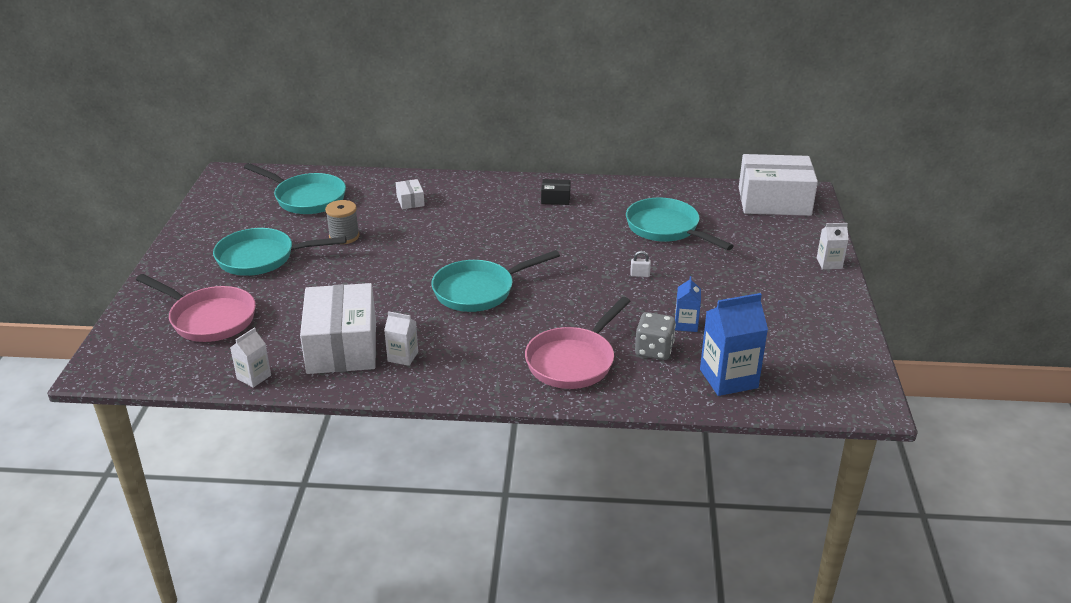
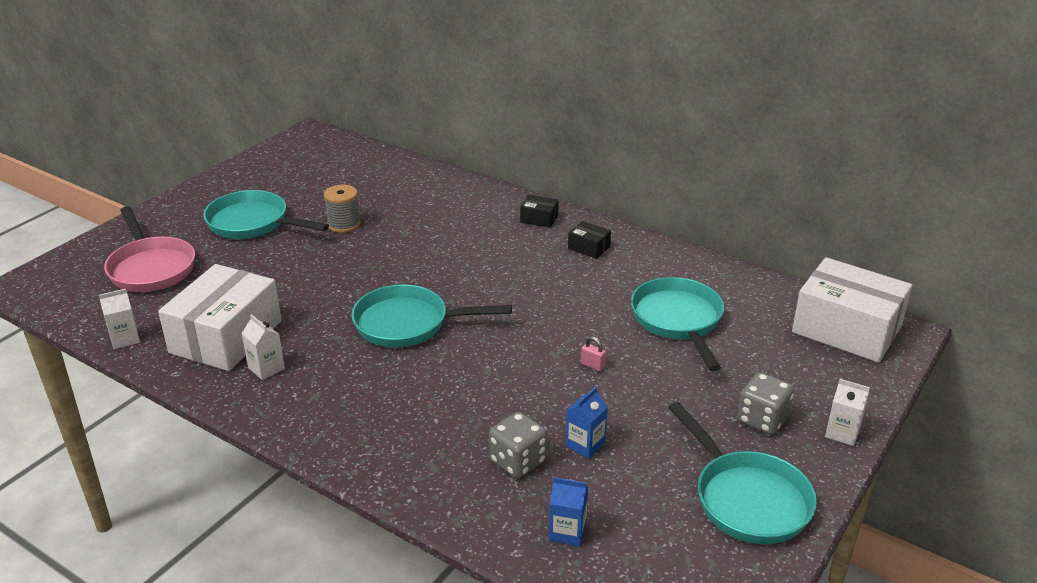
camera: 30 degrees right, 0 degrees up
turquoise pan [244,163,346,214] -> turquoise pan moved to [668,402,817,544]
white box [396,179,425,209] -> none
pink pan [525,297,631,389] -> none
white padlock [630,251,651,277] -> pink padlock [581,336,606,371]
blue carton [700,293,768,396] -> blue carton [549,477,588,547], size x0.55
none -> black box [520,194,559,228]
none -> grey dice [737,372,794,435]

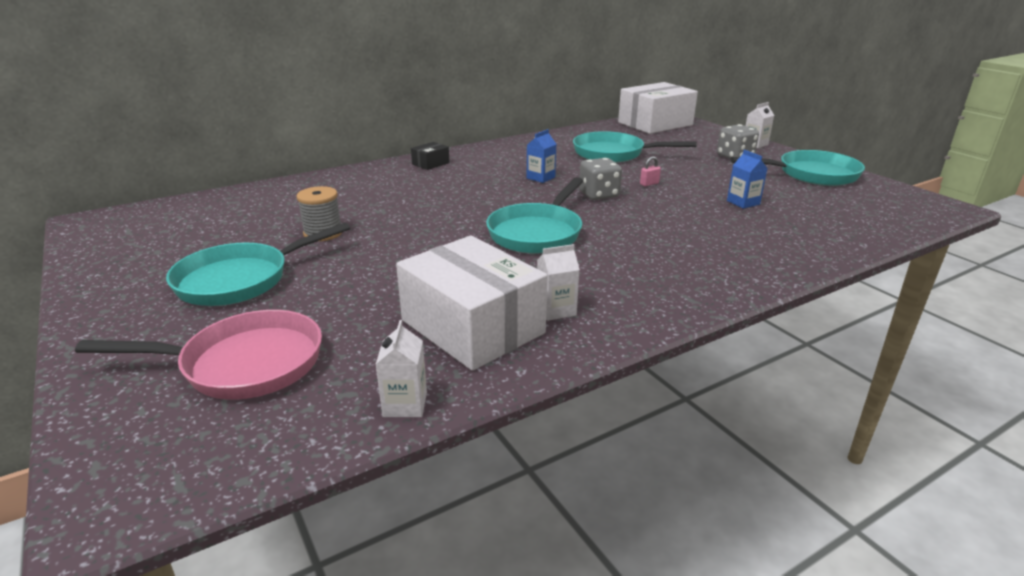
camera: 65 degrees left, 5 degrees down
grey dice [489,412,547,478] -> grey dice moved to [579,158,622,200]
blue carton [549,477,588,547] -> blue carton moved to [527,129,556,183]
black box [568,221,611,259] -> none

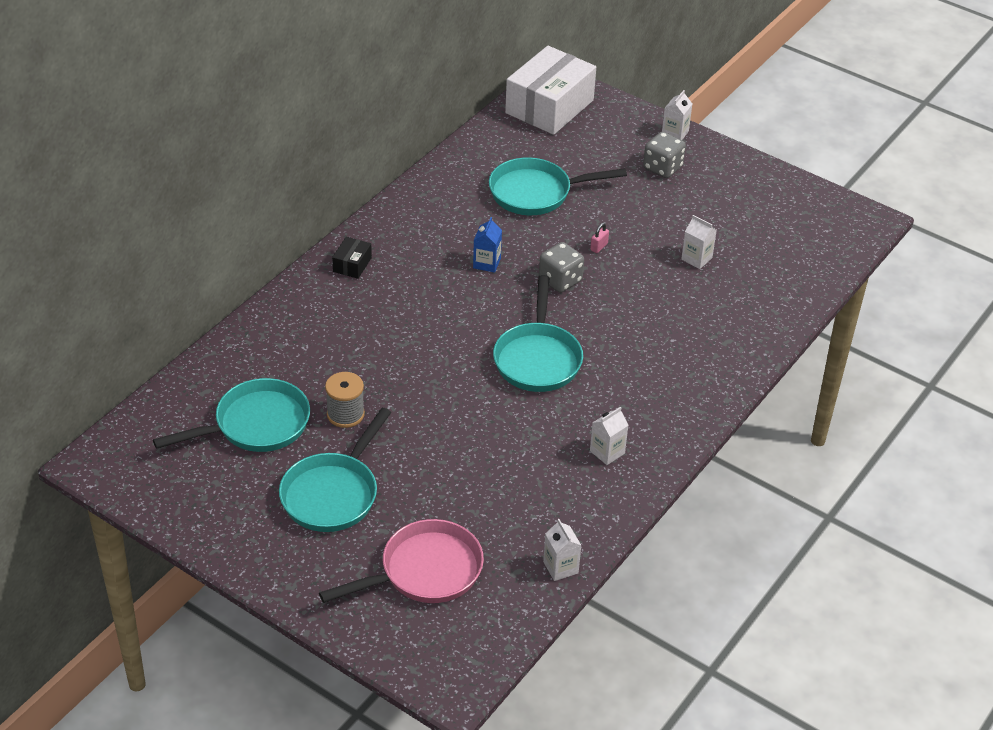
camera: 25 degrees left, 15 degrees up
white box [396,236,547,371] -> none
blue carton [727,150,768,209] -> white carton [681,215,717,269]
turquoise pan [731,150,865,186] -> turquoise pan moved to [153,378,310,452]

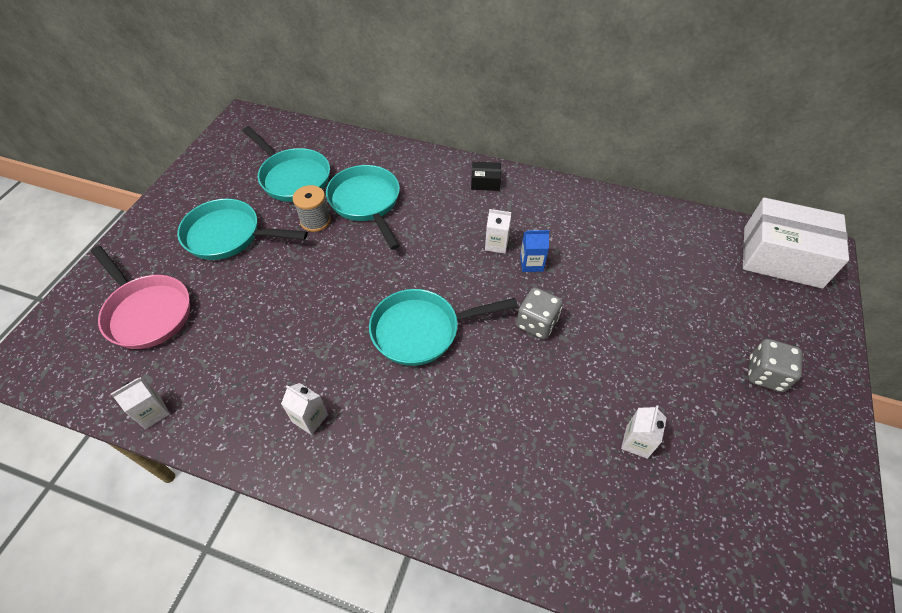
camera: 75 degrees right, 10 degrees up
turquoise pan [489,157,627,215] -> turquoise pan moved to [326,165,400,250]
pink padlock [590,223,609,253] -> none
white carton [662,90,692,140] -> white carton moved to [485,209,512,254]

